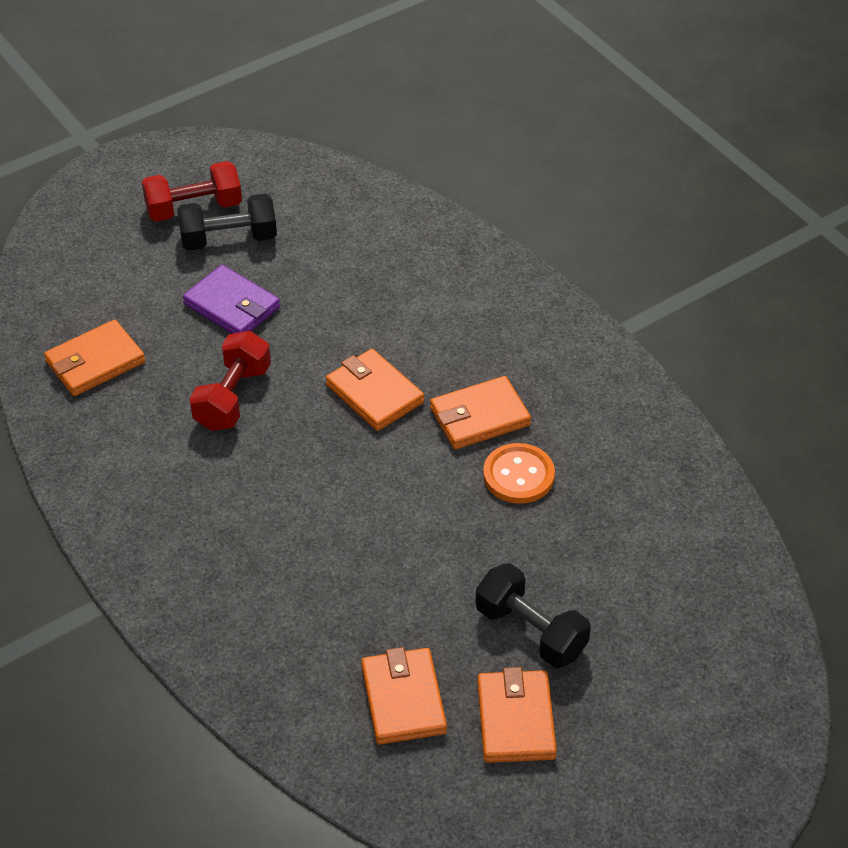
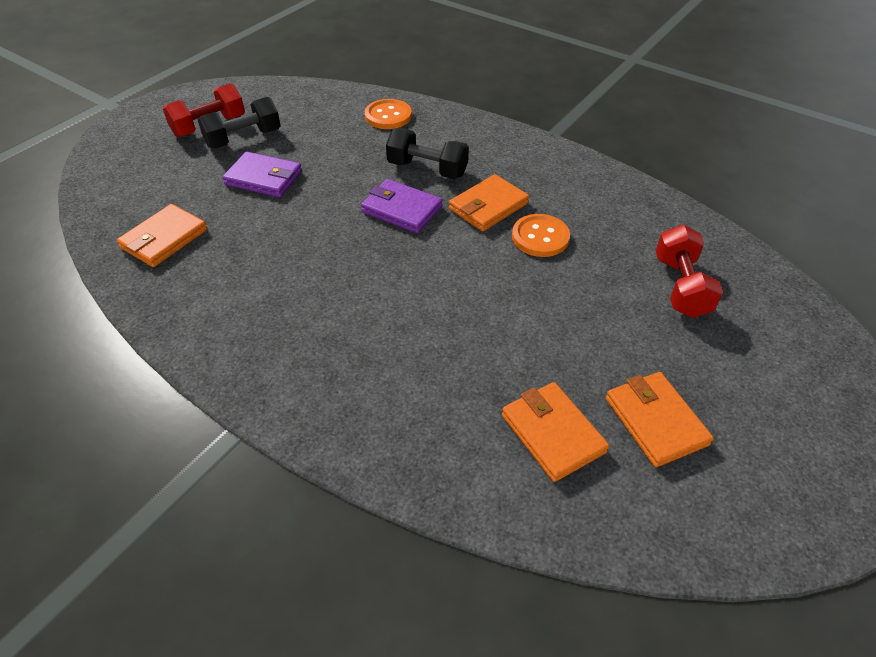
camera: 20 degrees left, 0 degrees up
red dumbbell [189,331,271,431] -> red dumbbell moved to [656,225,723,318]
orange wallet [326,349,424,431] -> purple wallet [361,179,443,233]
black dumbbell [475,563,591,668] -> black dumbbell moved to [386,128,469,179]
none -> orange button [365,99,412,129]

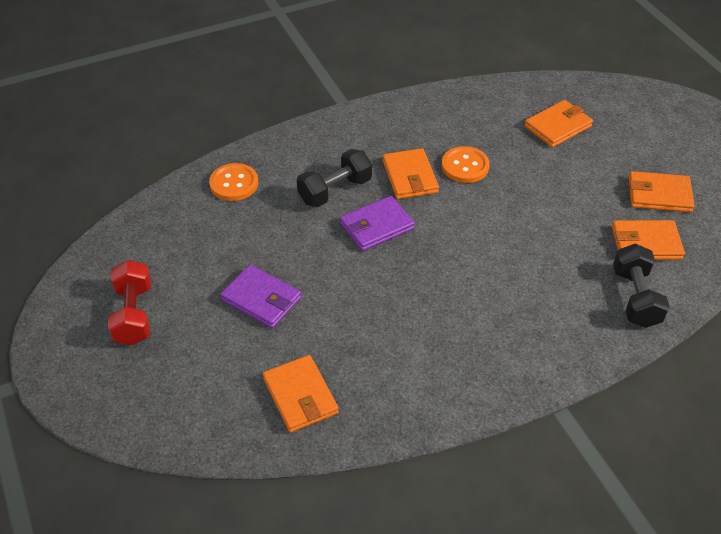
camera: 60 degrees left, 0 degrees up
black dumbbell [198,97,281,149] -> black dumbbell moved to [613,243,670,328]
purple wallet [222,152,302,197] -> purple wallet turned 75 degrees clockwise [220,264,301,328]
red dumbbell [656,225,723,318] -> orange wallet [524,100,593,148]

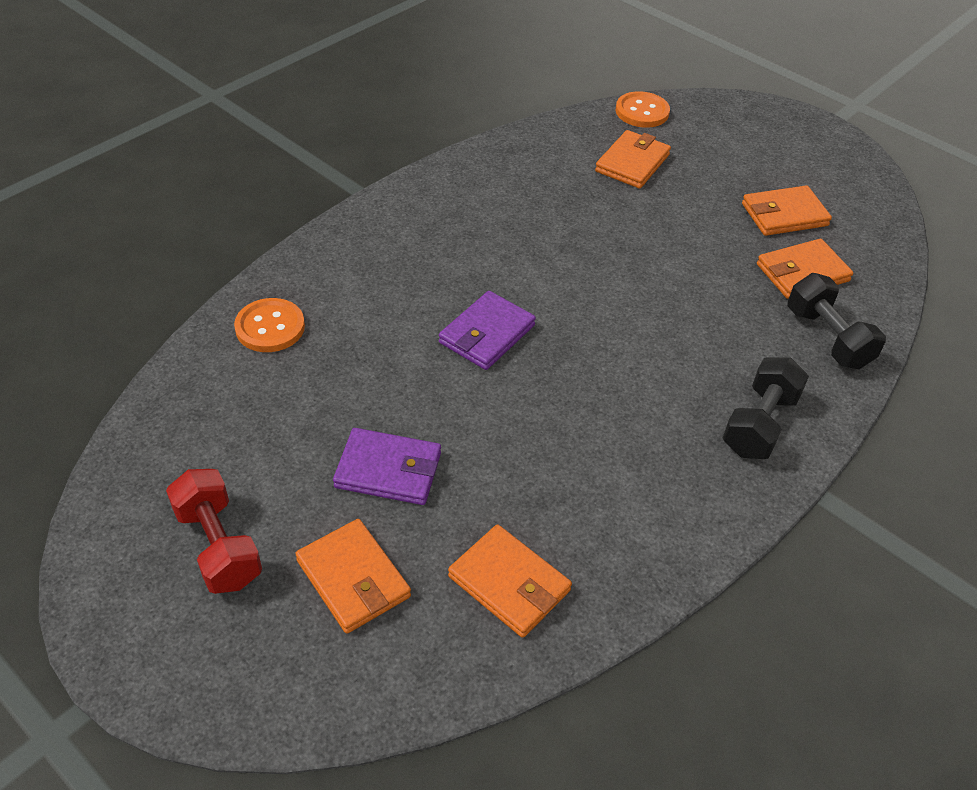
camera: 25 degrees left, 0 degrees up
black dumbbell [297,149,372,207] -> black dumbbell moved to [723,357,809,459]
orange wallet [383,148,439,199] -> orange wallet moved to [295,519,411,634]
orange button [442,146,490,183] -> orange button moved to [615,91,670,128]

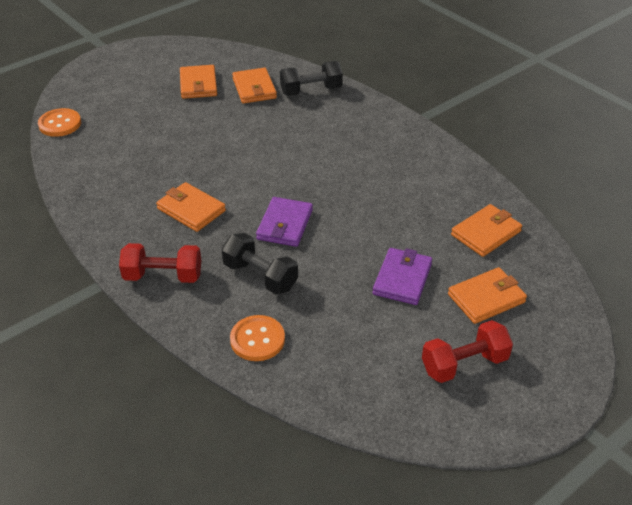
camera: 80 degrees left, 5 degrees down
purple wallet [439,291,536,370] -> purple wallet turned 60 degrees clockwise [256,197,313,247]
orange wallet [595,130,671,188] -> orange wallet moved to [156,182,226,232]
black dumbbell [723,357,809,459] -> black dumbbell moved to [222,233,298,294]
none -> red dumbbell [119,243,201,283]

